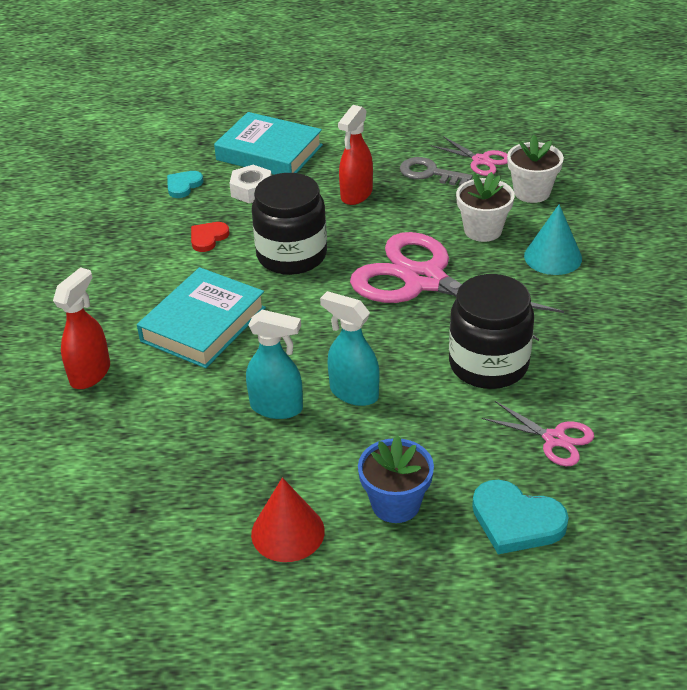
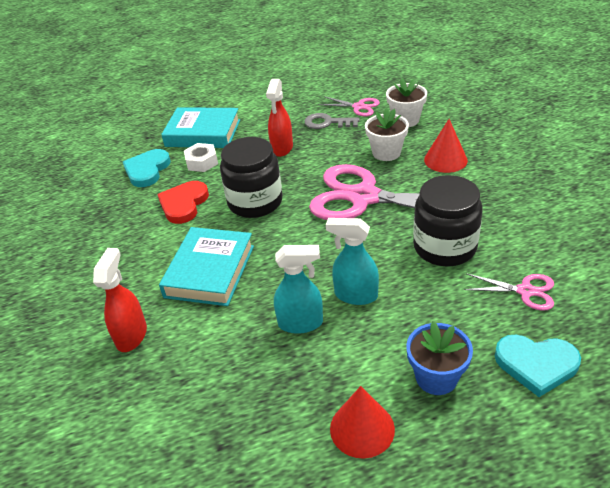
camera: 15 degrees left, 0 degrees up
turquoise heart [167,171,204,198] -> turquoise heart [123,149,171,187], size x1.63
red heart [191,222,230,252] -> red heart [157,181,209,224], size x1.63
turquoise cone [524,204,582,275] -> red cone [424,119,468,173]

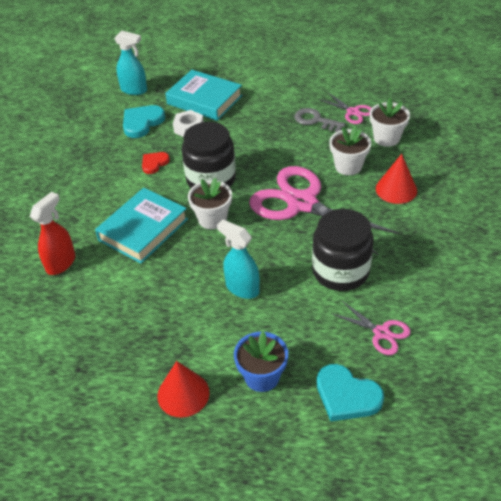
camera: 20 degrees right, 5 degrees up
red heart [157,181,209,224] -> red heart [142,152,170,174], size x0.61
red spray bottle [266,79,293,157] -> none
turquoise spray bottle [274,245,323,334] -> turquoise spray bottle moved to [114,30,147,95]
none -> white flower pot [188,178,232,229]

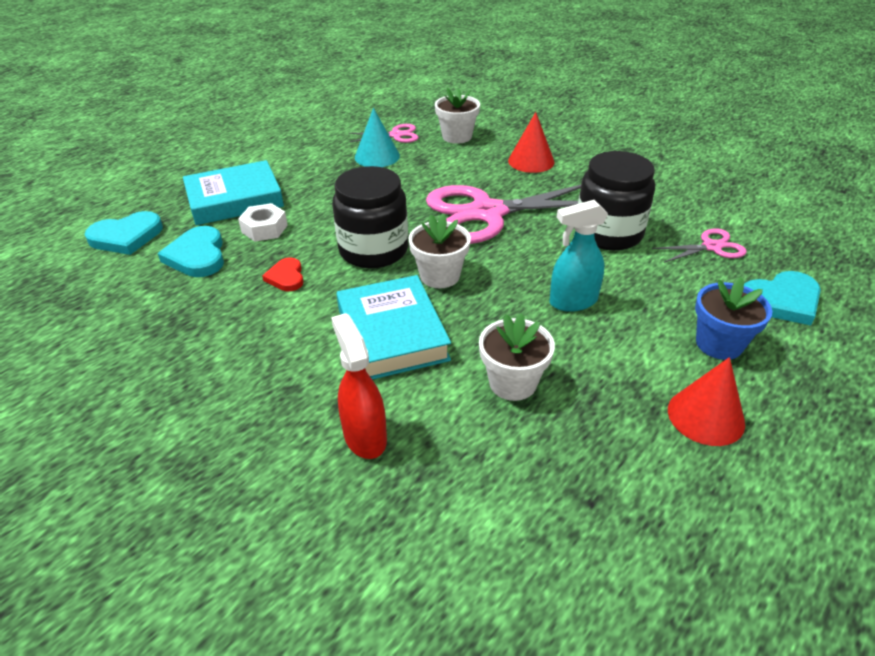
camera: 55 degrees left, 5 degrees down
turquoise spray bottle [114,30,147,95] -> turquoise heart [85,211,163,255]
grey key [294,108,345,132] -> turquoise cone [355,108,400,167]
white flower pot [329,126,371,175] -> white flower pot moved to [479,313,555,401]

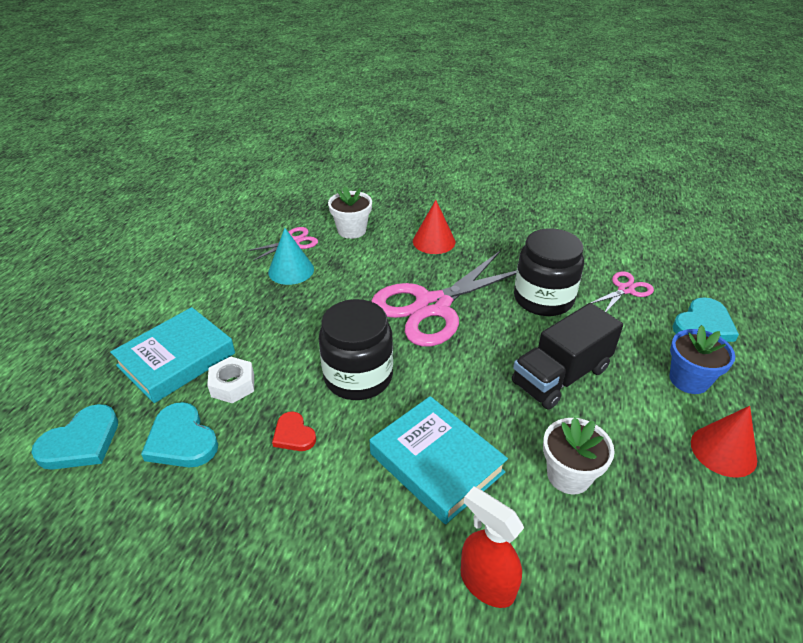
camera: 25 degrees left, 0 degrees up
white flower pot [408,213,471,288] -> none
turquoise spray bottle [549,200,608,312] -> black truck [512,303,623,409]

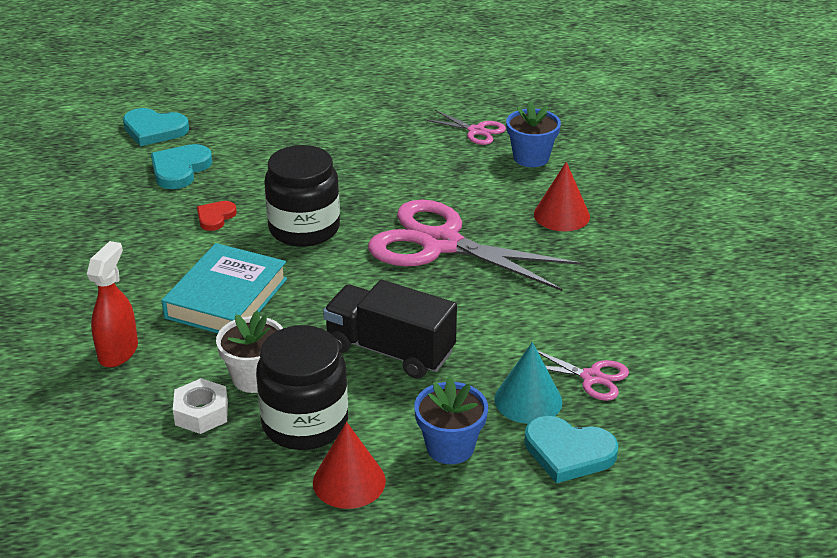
camera: 65 degrees right, 5 degrees down
turquoise book [110,307,235,403] -> none
white nut [207,356,254,404] -> white nut moved to [173,378,228,434]
turquoise cone [268,228,314,285] -> turquoise cone moved to [494,342,562,424]
white flower pot [328,187,372,239] -> blue flower pot [506,101,561,167]
black jar [514,228,584,316] -> black jar moved to [256,325,348,450]

